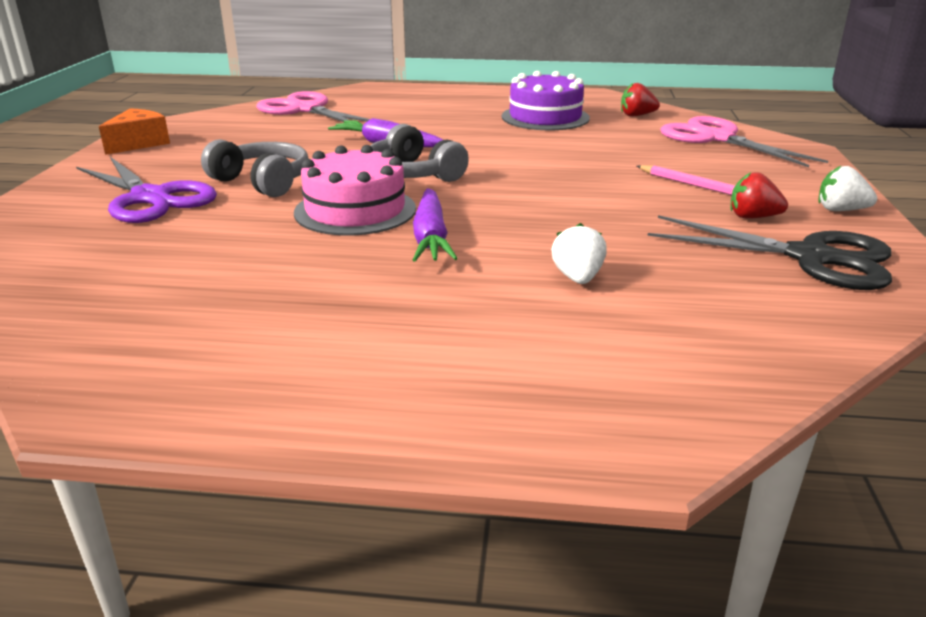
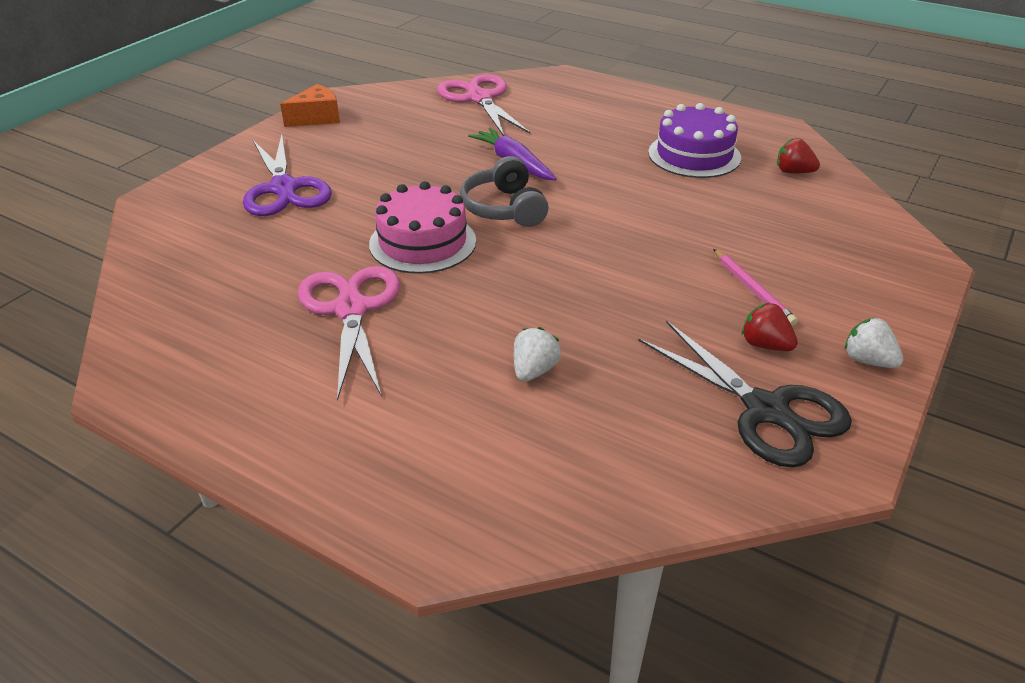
camera: 25 degrees right, 10 degrees up
grey headphones [201,139,309,197] -> none
purple carrot [413,188,458,262] -> none
pink scissors [660,116,828,167] -> pink scissors moved to [298,266,400,401]

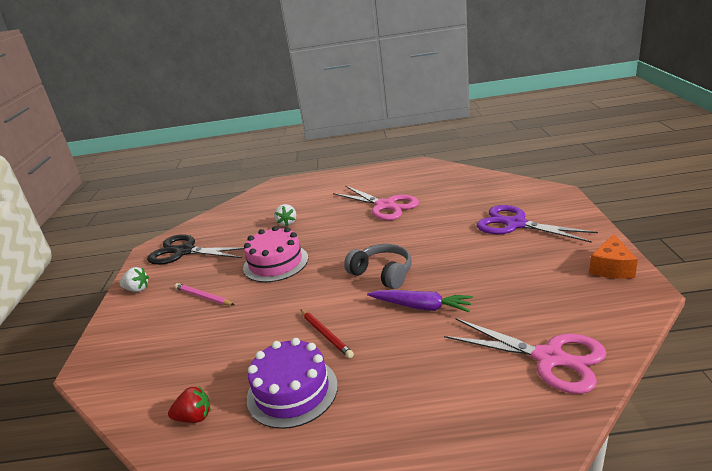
camera: 150 degrees right, 10 degrees down
pink cake [369,181,476,274] -> pink cake moved to [243,226,308,282]
red strawberry [742,303,798,351] -> none
none -> red pencil [300,309,354,358]

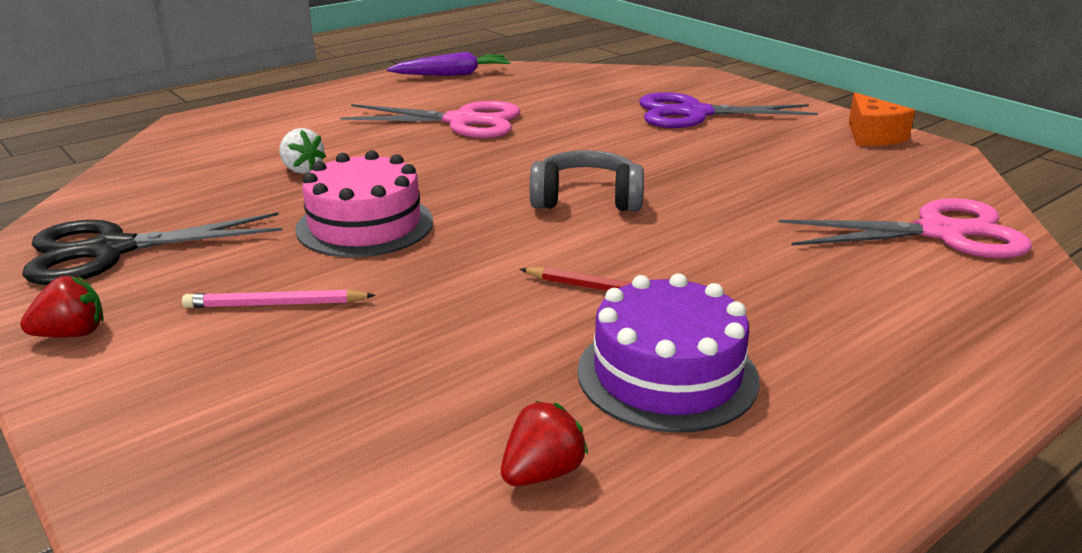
camera: 40 degrees left, 0 degrees up
white strawberry [119,267,149,292] -> red strawberry [20,276,104,338]
purple carrot [367,290,473,312] -> purple carrot moved to [387,52,511,76]

